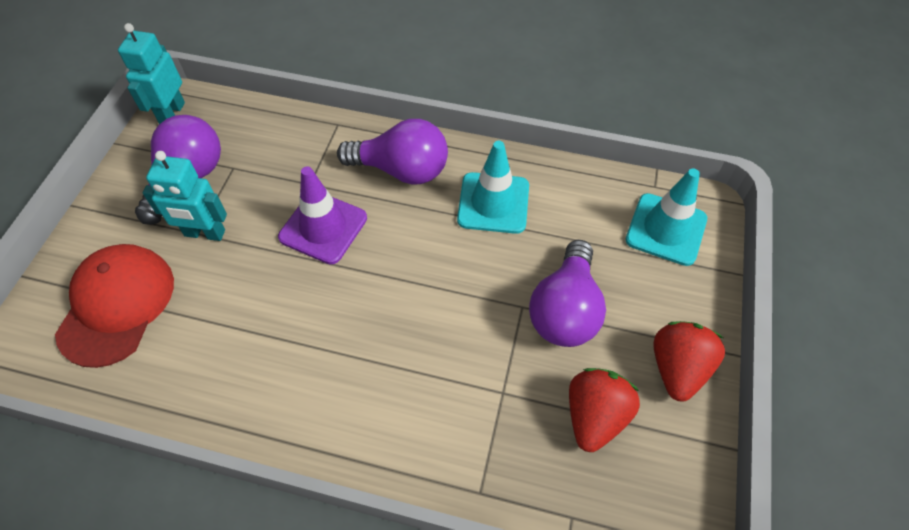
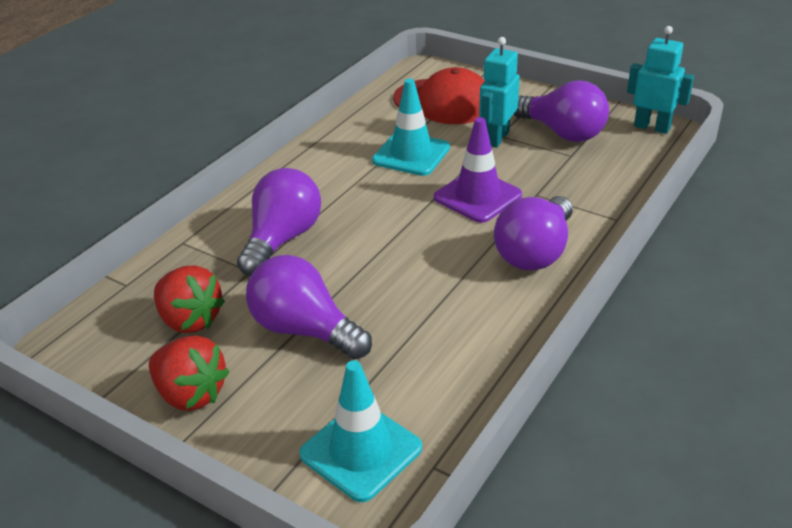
camera: 110 degrees right, 20 degrees down
turquoise traffic cone [457,141,529,234] -> turquoise traffic cone moved to [372,79,450,176]
none -> purple light bulb [237,168,321,276]

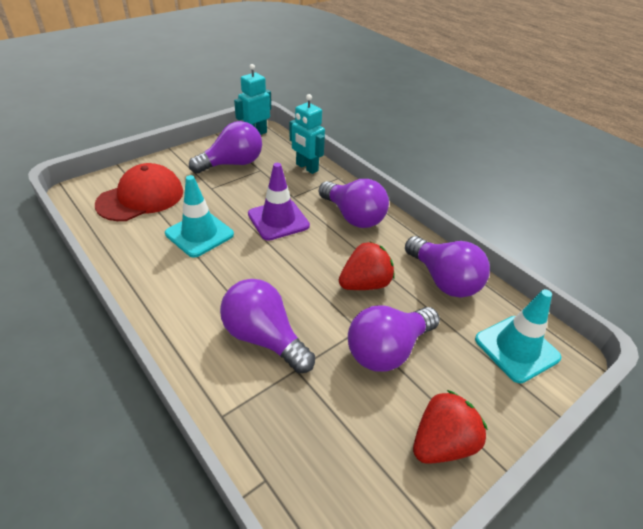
camera: 75 degrees left, 5 degrees up
red strawberry [154,265,225,333] -> red strawberry moved to [339,242,395,290]
turquoise robot [479,37,520,148] -> turquoise robot moved to [290,94,325,174]
none -> purple light bulb [405,236,490,298]

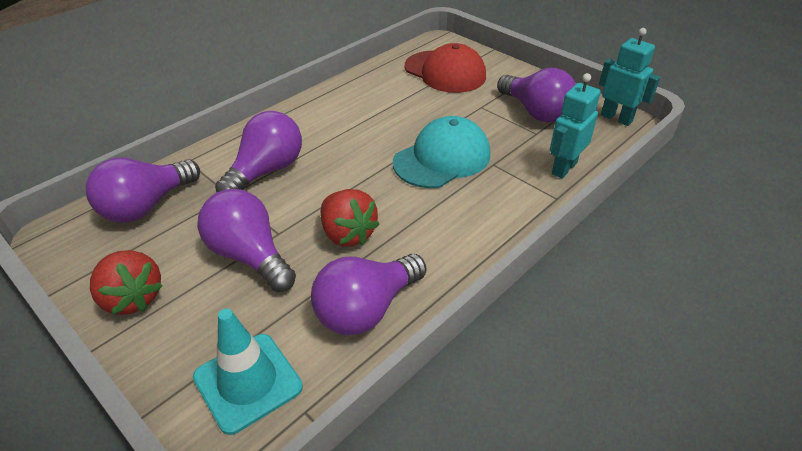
camera: 85 degrees right, 0 degrees up
turquoise traffic cone [165,175,234,258] -> none
purple traffic cone [248,163,310,241] -> turquoise cap [393,116,491,188]
purple light bulb [319,179,389,228] -> purple light bulb moved to [86,158,200,223]

